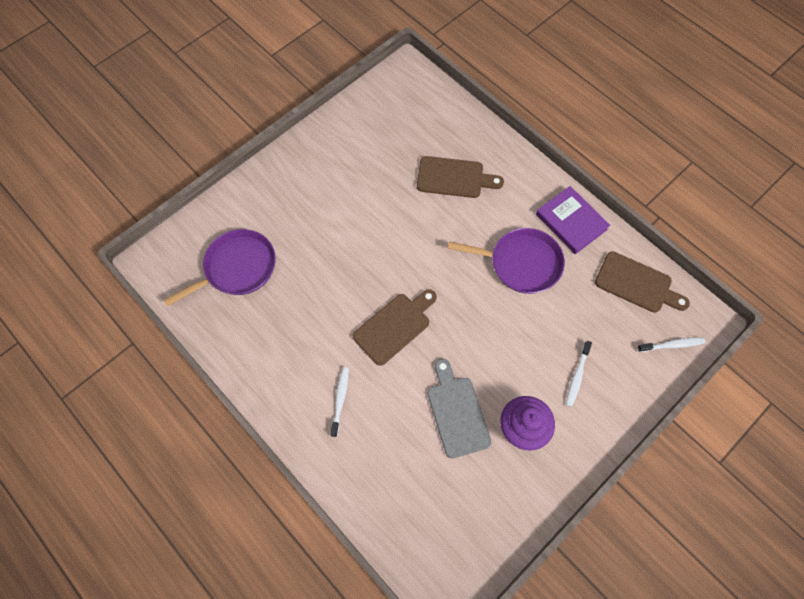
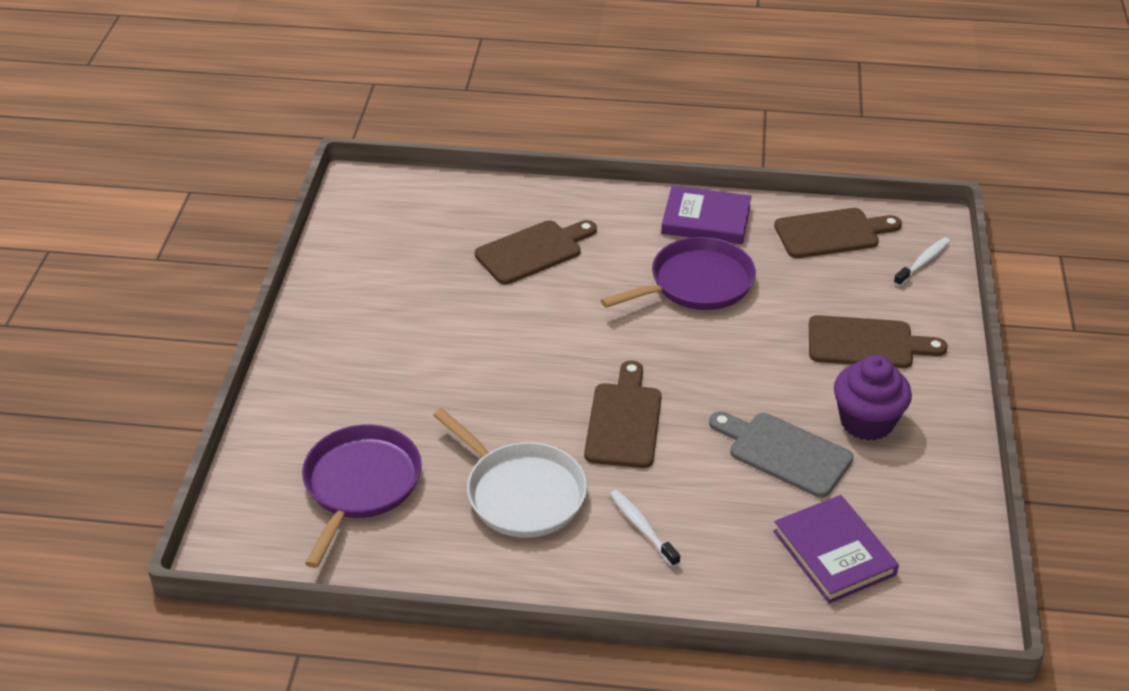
camera: 40 degrees left, 25 degrees down
white toothbrush [566,341,592,407] -> brown cutting board [809,315,948,368]
none -> white pan [433,408,587,538]
none -> purple book [773,495,899,604]

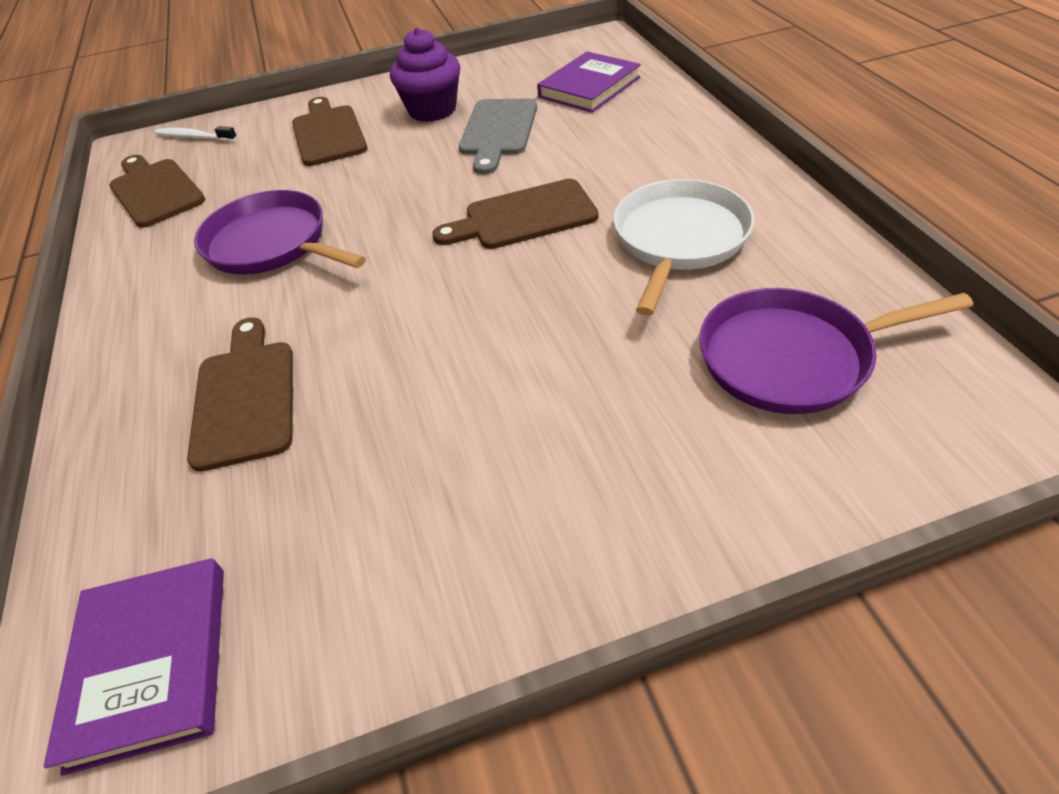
camera: 110 degrees left, 5 degrees up
brown cutting board [475,220,597,285] -> brown cutting board turned 45 degrees clockwise [187,317,293,472]
white toothbrush [610,490,680,567] -> none
purple book [661,186,751,244] -> purple book moved to [44,558,224,776]

